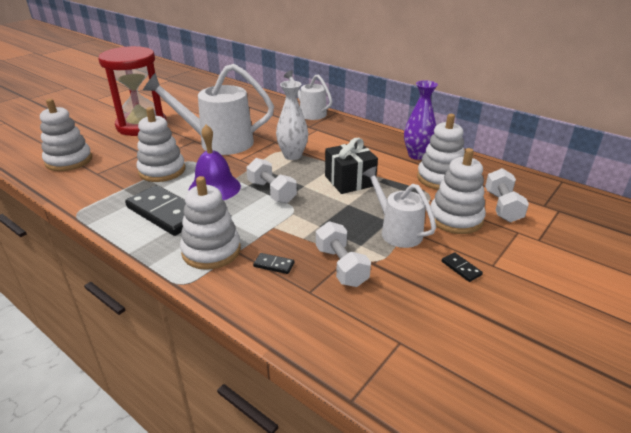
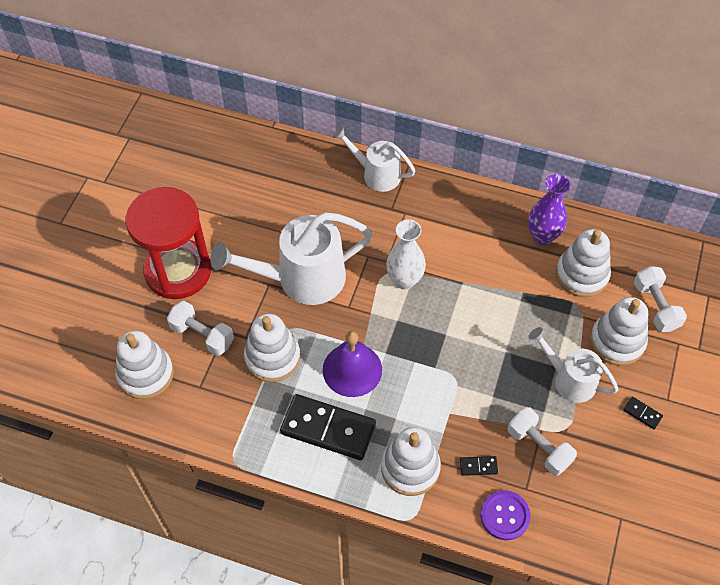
camera: 20 degrees left, 25 degrees up
white dumbbell [246,158,297,203] -> white dumbbell moved to [167,301,234,356]
black gift [325,138,378,194] -> none
none -> purple button [480,490,531,540]

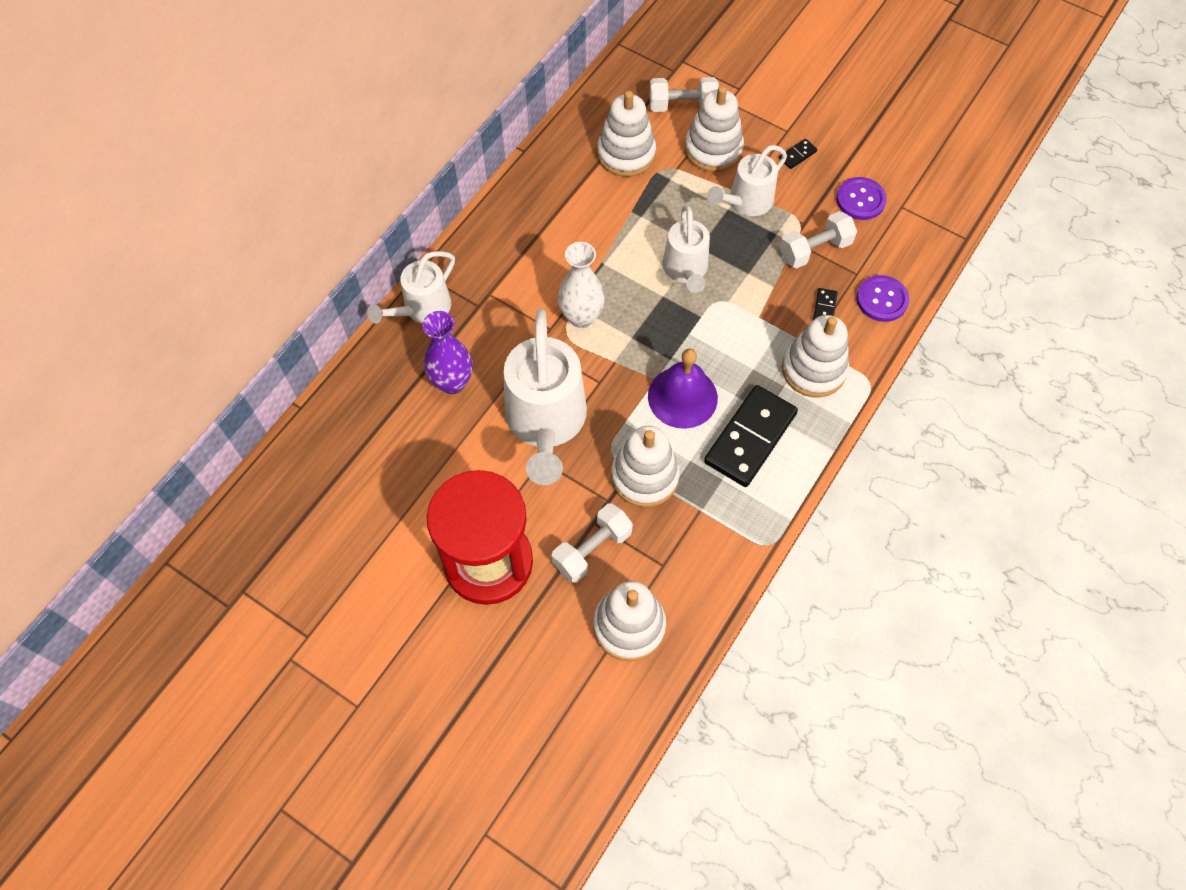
camera: 75 degrees left, 5 degrees up
purple vase [528,174,571,245] -> purple vase moved to [422,311,473,394]
none -> white watering can [663,205,710,293]
none -> purple button [836,177,887,220]

